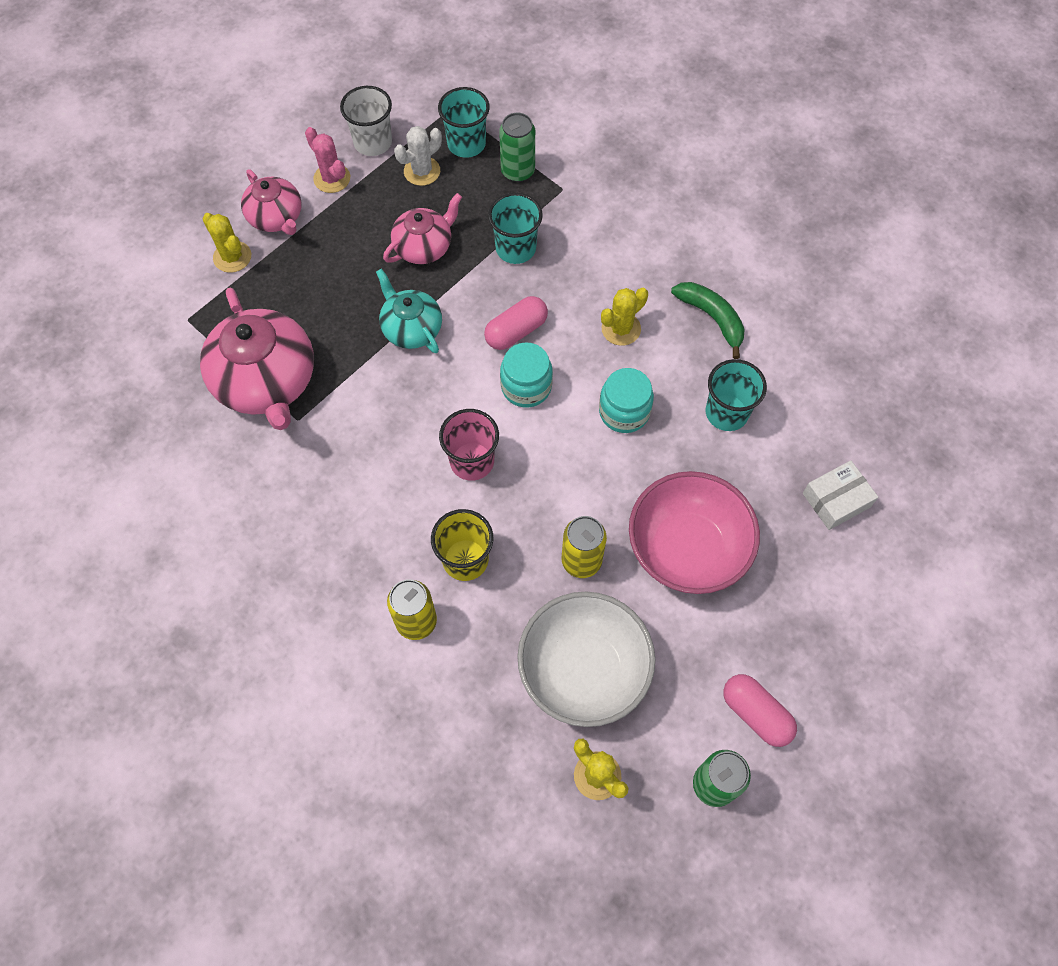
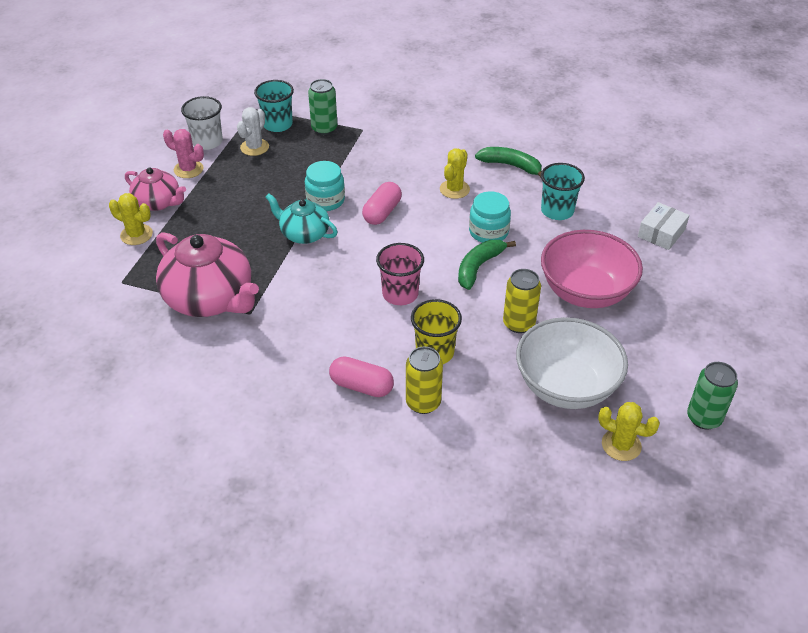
camera: 25 degrees left, 20 degrees down
pink teapot [383,193,462,264] -> none
turquoise cup [488,193,543,264] -> none
turquoise jar [500,342,553,407] -> turquoise jar moved to [305,161,345,211]
pink capsule [723,674,797,747] -> pink capsule moved to [329,356,394,397]
none -> green banana [458,240,516,290]

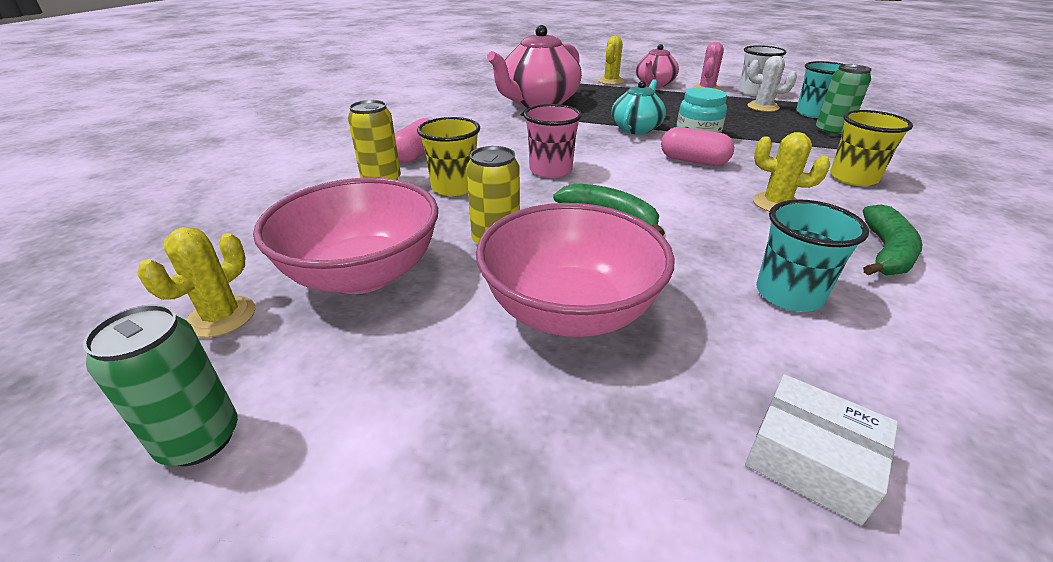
camera: 90 degrees right, 10 degrees down
turquoise jar [469,191,511,243] -> none
white bowl [516,317,628,409] -> pink bowl [253,177,438,294]
none -> yellow cup [830,110,913,186]

